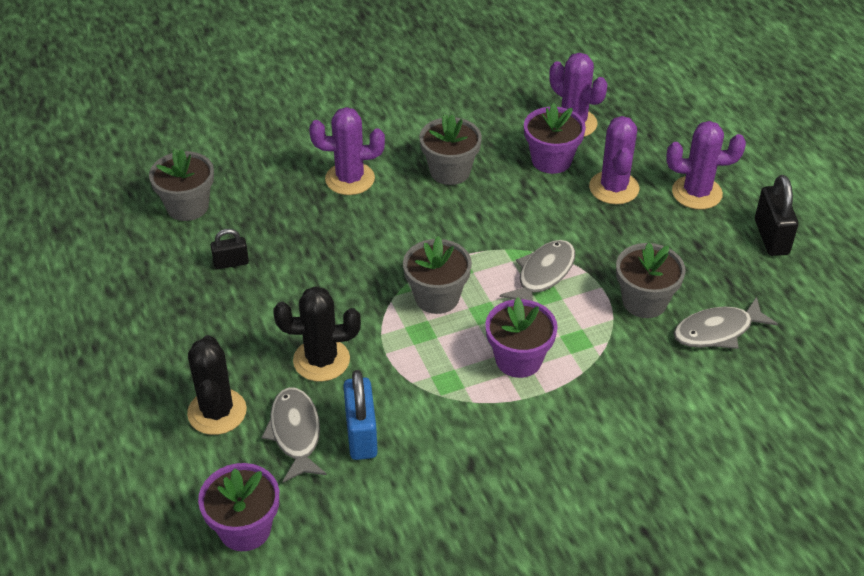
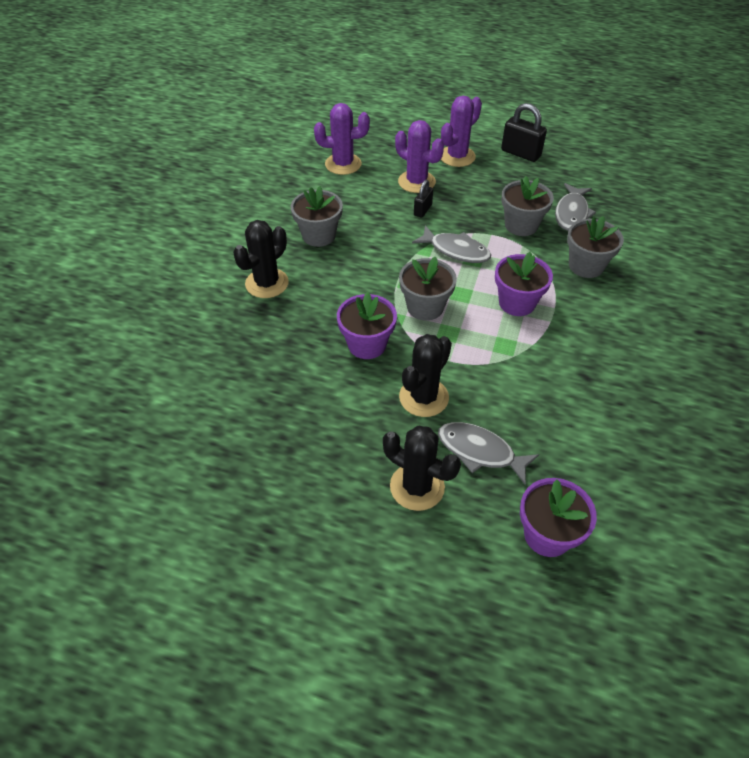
camera: 50 degrees left, 5 degrees up
grey flower pot [149,148,214,221] -> grey flower pot moved to [567,216,624,278]
black padlock [211,229,249,269] -> black padlock moved to [414,180,433,218]
purple cactus [309,107,385,195] -> black cactus [233,220,289,298]
blue padlock [343,370,378,460] -> none
grey fish [500,240,575,301] -> grey fish turned 135 degrees clockwise [412,225,491,263]
purple flower pot [524,103,586,174] -> purple flower pot moved to [337,292,397,359]

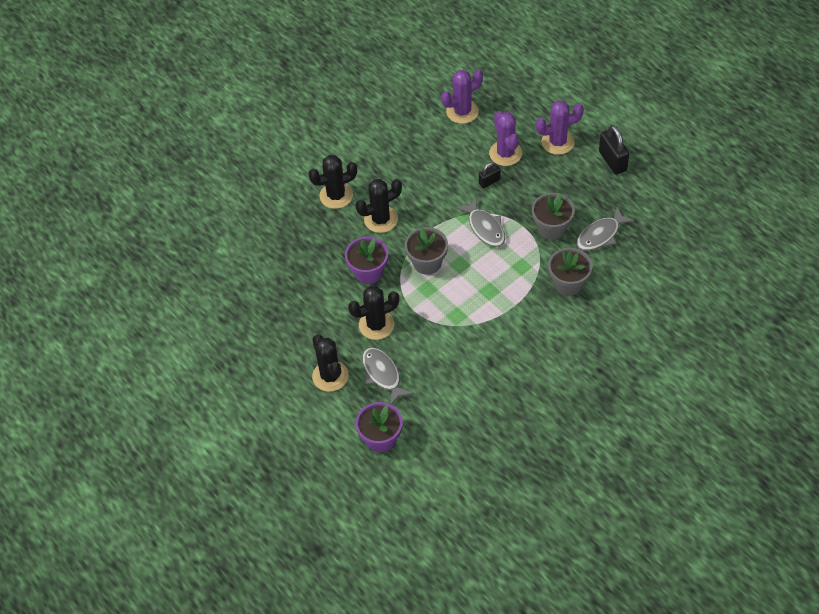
camera: 35 degrees right, 5 degrees up
grey flower pot [291,186,343,247] -> none
purple cactus [314,103,370,175] -> purple cactus turned 60 degrees counterclockwise [441,69,483,124]
purple flower pot [495,252,553,316] -> none
none -> black cactus [355,179,402,233]

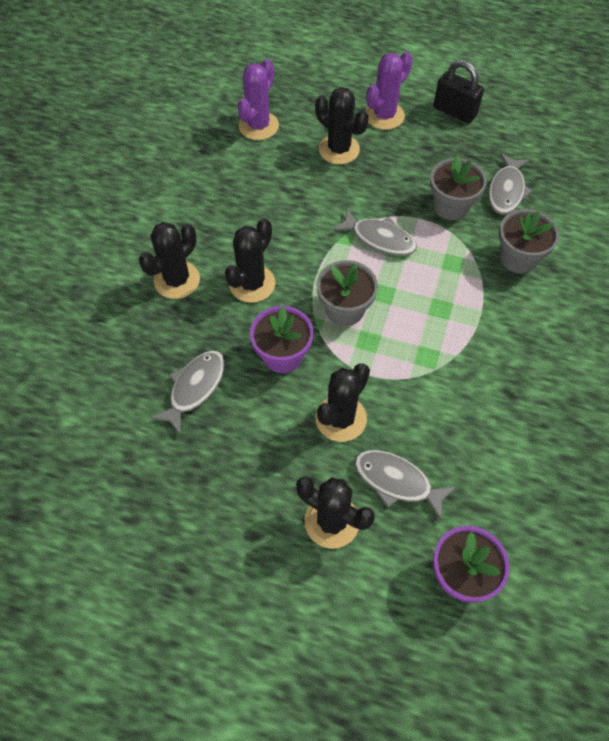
camera: 35 degrees left, 5 degrees up
black padlock [479,162,501,188] -> none
purple cactus [489,111,522,166] -> black cactus [315,87,369,164]
none -> grey fish [150,350,226,435]

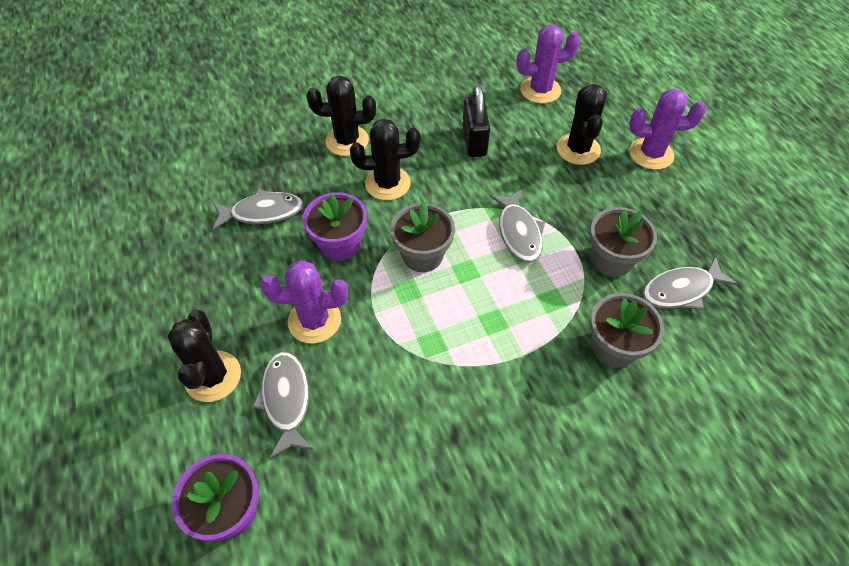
camera: 50 degrees right, 5 degrees down
black cactus [316,364,370,442] -> purple cactus [260,260,348,344]
black padlock [433,60,484,123] -> black padlock moved to [463,85,490,157]

